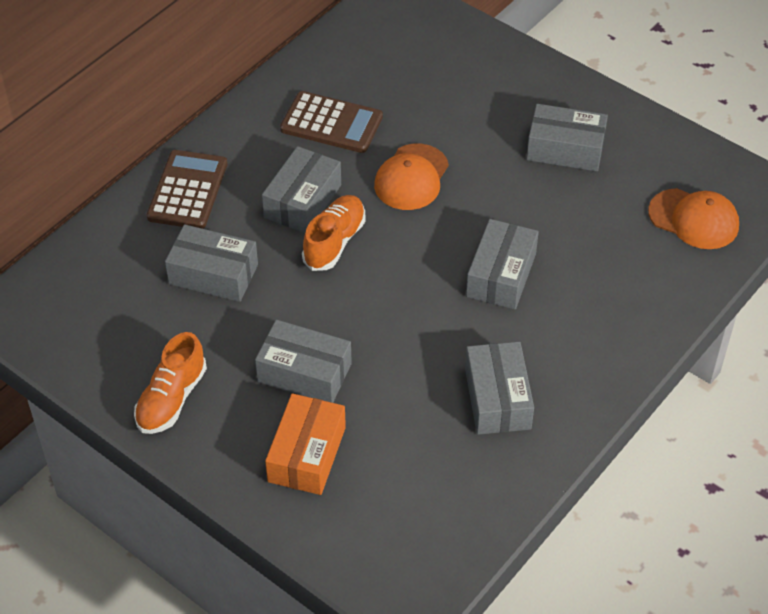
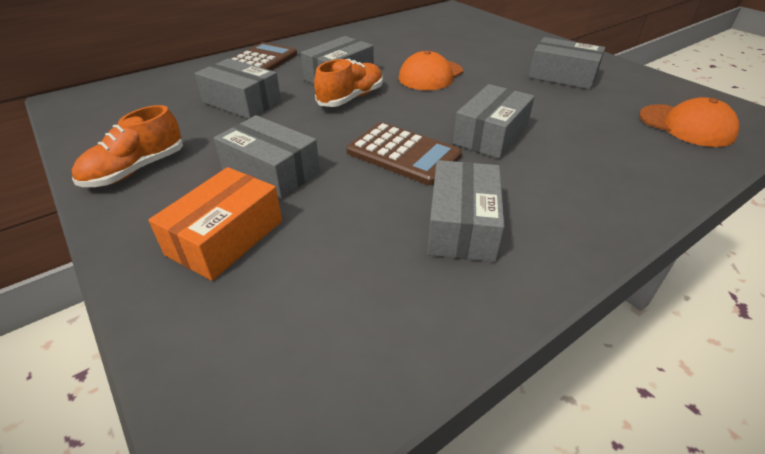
camera: 15 degrees right, 10 degrees down
brown calculator [280,91,383,153] -> brown calculator moved to [347,122,462,185]

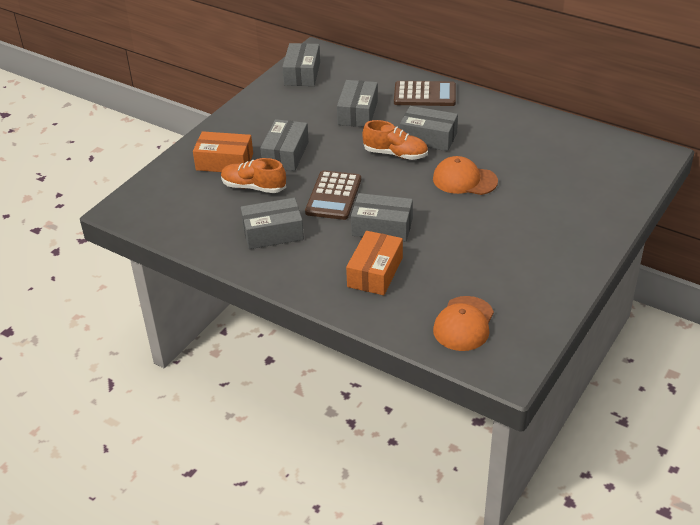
camera: 70 degrees right, 0 degrees up
orange shoe [72,105,183,187] -> orange shoe moved to [221,158,286,193]
grey box [529,37,605,89] -> grey box moved to [282,43,320,86]
none -> orange box [346,231,403,295]

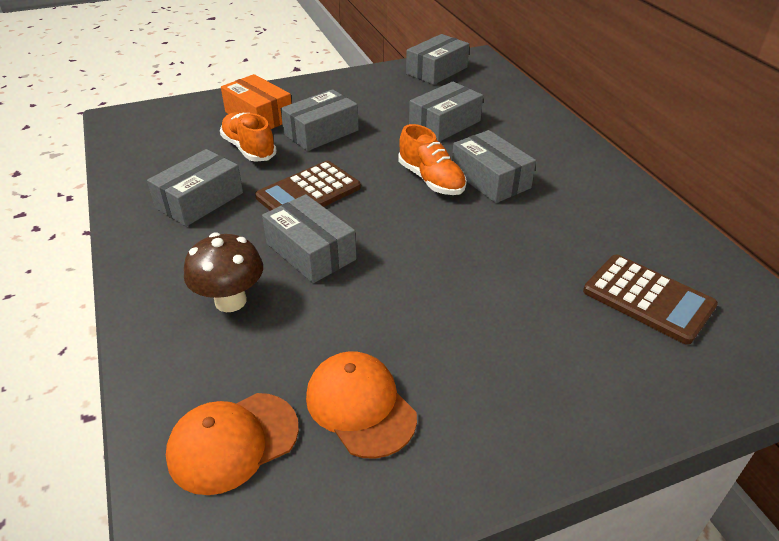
camera: 35 degrees right, 0 degrees up
grey box [241,198,304,249] -> grey box turned 75 degrees counterclockwise [147,149,243,227]
orange box [346,231,403,295] -> brown mushroom [184,233,263,312]
brown calculator [394,81,456,106] -> brown calculator moved to [583,255,718,345]
orange cap [433,156,498,195] -> orange cap moved to [306,351,417,459]

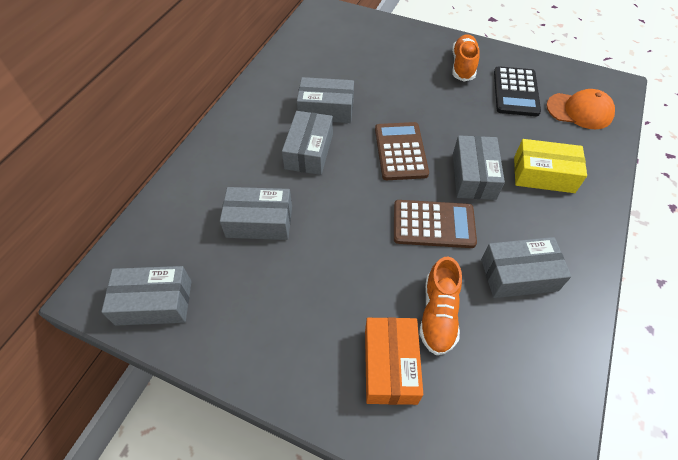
camera: 135 degrees left, 15 degrees up
brown mushroom [184,233,263,312] -> yellow box [514,139,587,193]
grey box [281,89,359,151] -> grey box moved to [297,77,354,123]
orange cap [306,351,417,459] -> black calculator [494,66,541,116]
orange shoe [398,124,467,195] -> orange shoe moved to [452,34,480,81]
brown calculator [583,255,718,345] -> brown calculator moved to [375,122,429,180]

